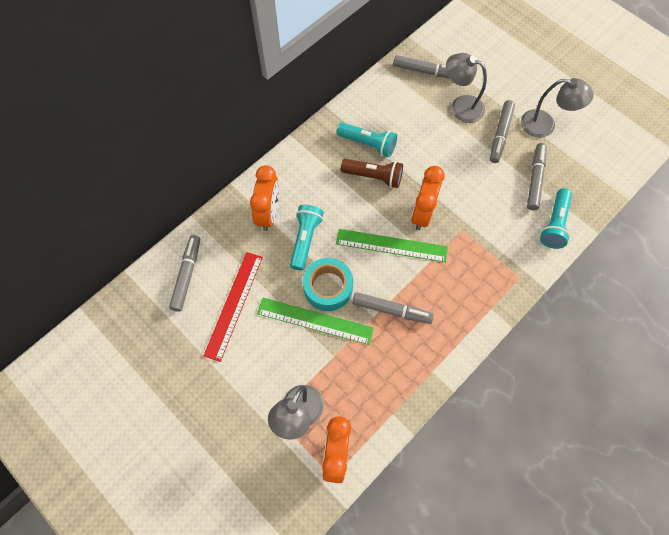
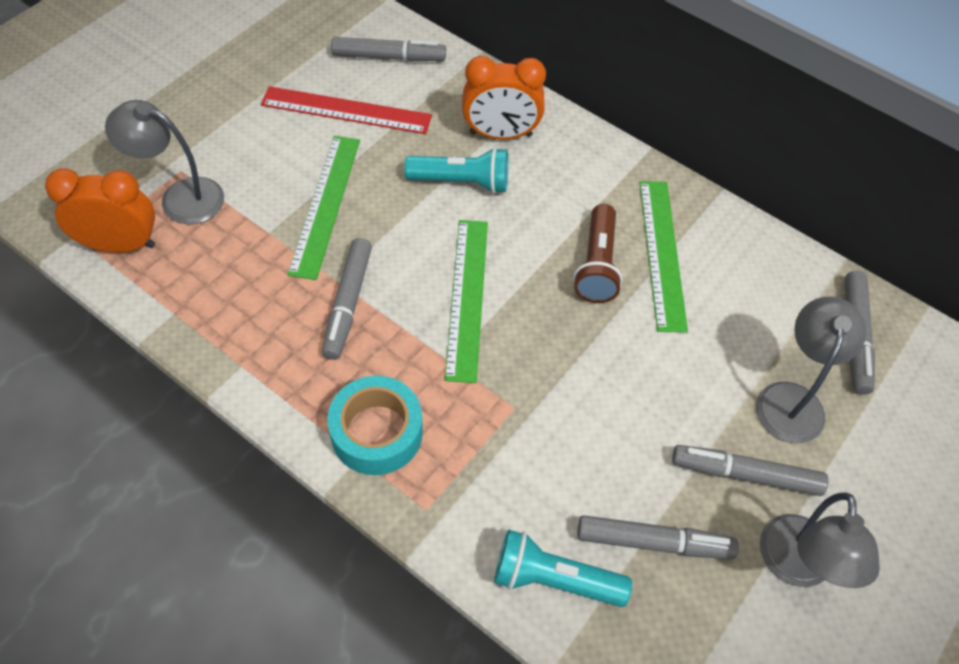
camera: 80 degrees right, 10 degrees down
turquoise tape [303,258,353,311] -> turquoise tape moved to [327,376,423,475]
turquoise flashlight [337,122,397,157] -> green ruler [639,181,688,333]
orange clock [411,166,445,230] -> none

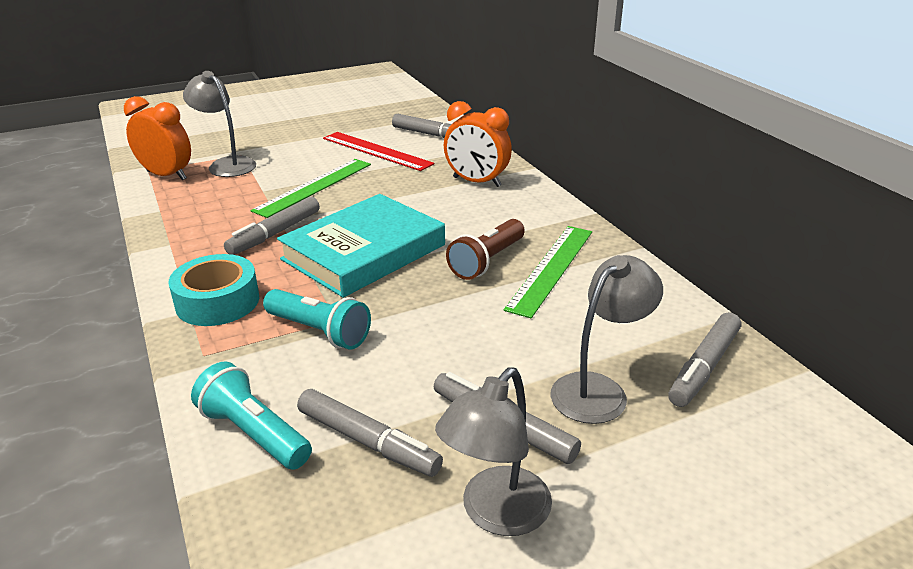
camera: 30 degrees right, 25 degrees down
turquoise flashlight [404,147,508,194] -> turquoise flashlight moved to [263,289,371,349]
green ruler [445,220,488,383] -> turquoise book [277,194,445,298]

